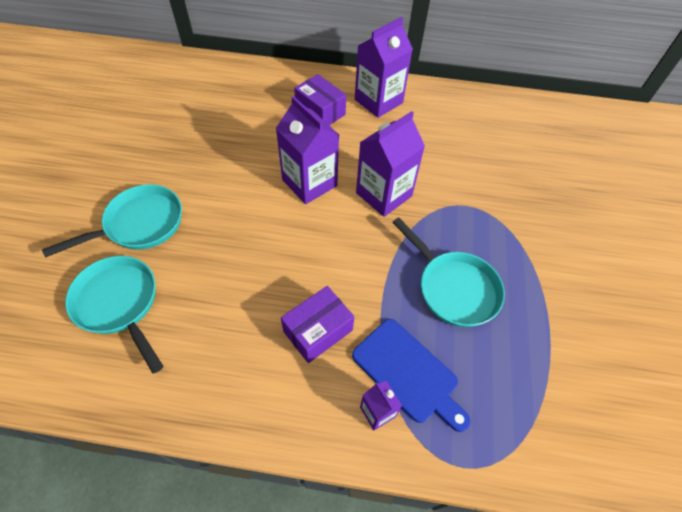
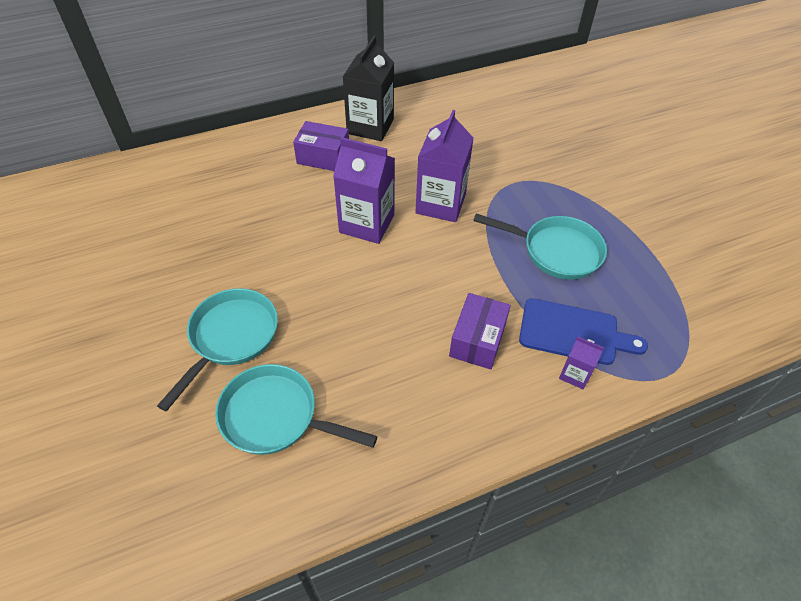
camera: 30 degrees left, 5 degrees down
purple carton [355,17,413,118] -> black carton [343,36,394,141]

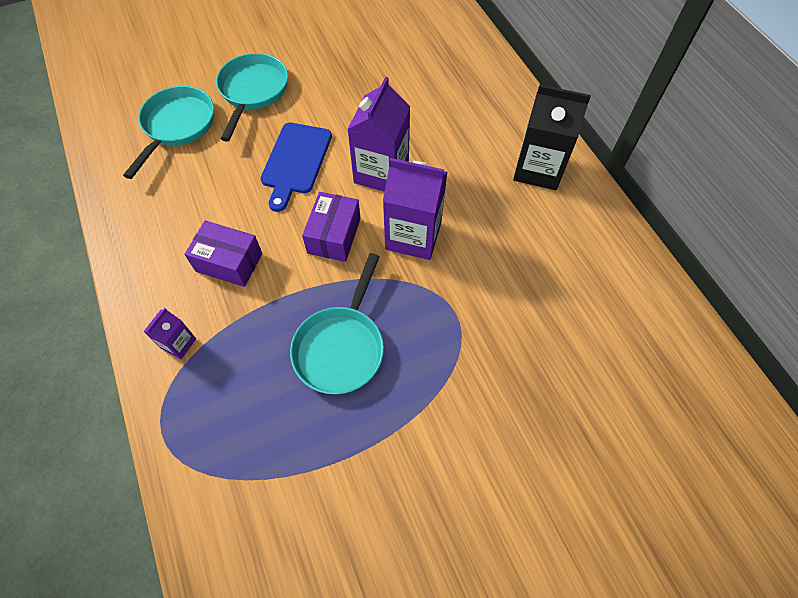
camera: 90 degrees right, 10 degrees up
turquoise pan [157,288,278,412] -> turquoise pan turned 105 degrees counterclockwise [216,53,288,142]
purple box [293,121,349,171] -> purple box moved to [302,192,361,262]
blue cutting board [519,298,648,365] -> blue cutting board moved to [260,123,332,212]

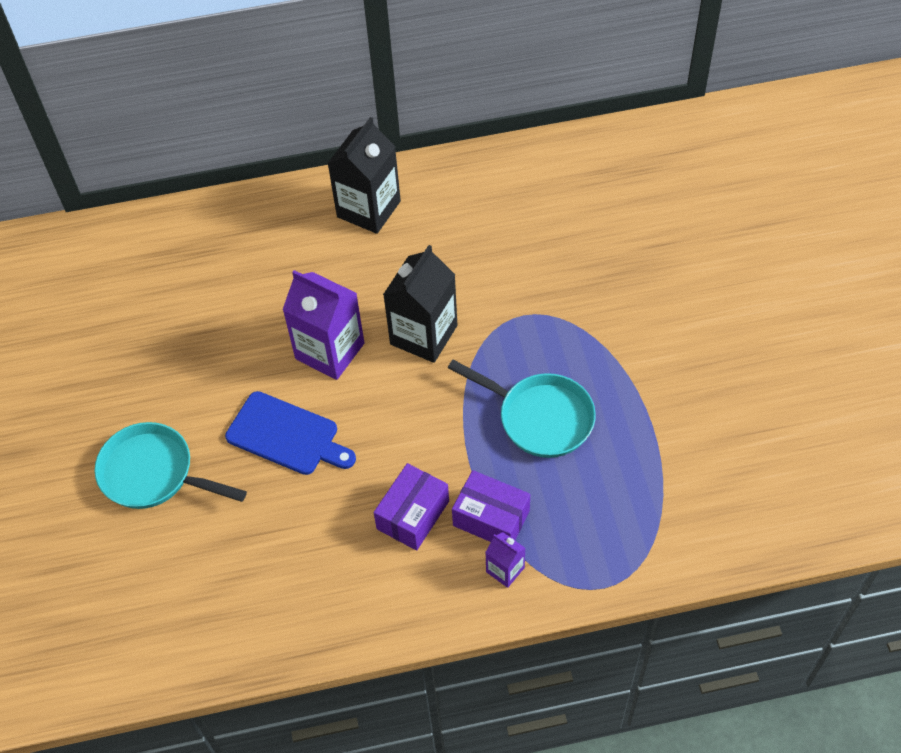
camera: 75 degrees left, 5 degrees down
turquoise pan [123,86,214,179] -> none
purple box [302,192,361,262] -> purple box moved to [452,470,530,542]
purple carton [383,158,447,260] -> black carton [383,245,457,363]

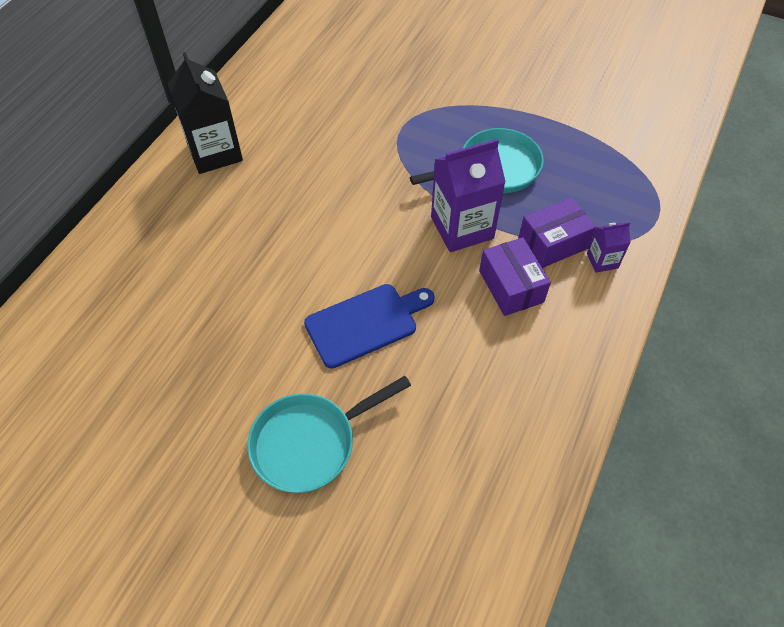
camera: 55 degrees left, 0 degrees up
purple carton [282,270,364,380] -> purple carton moved to [431,139,505,252]
black carton [383,245,457,363] -> none

